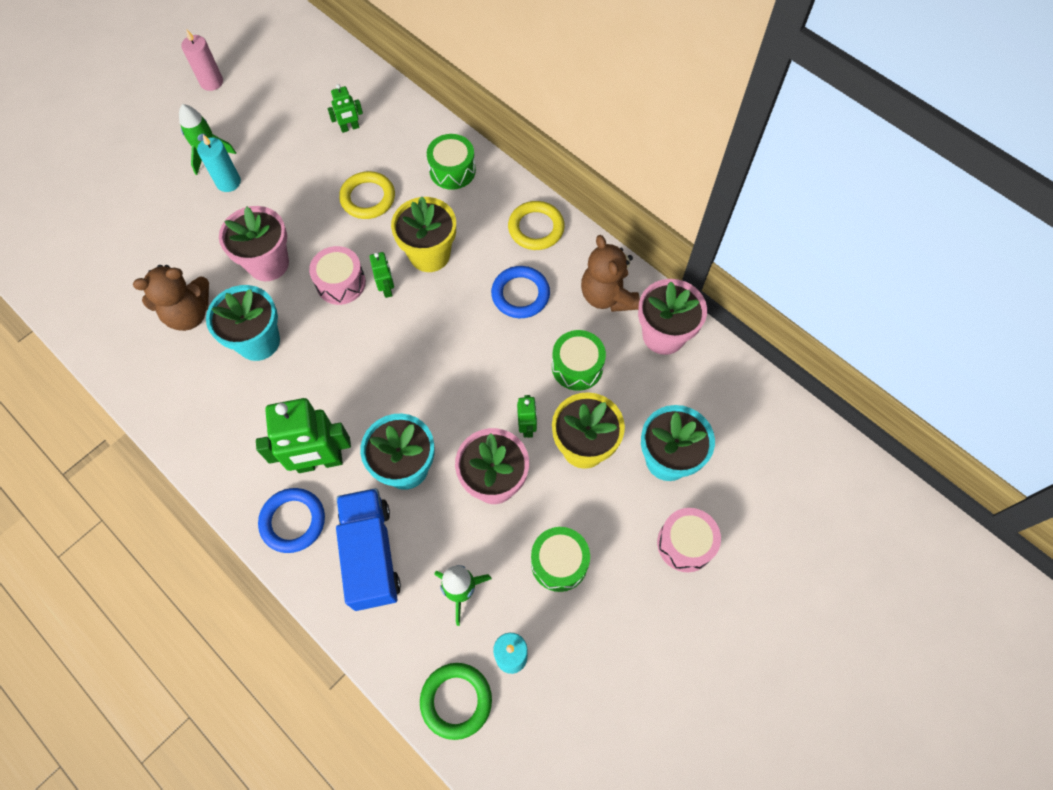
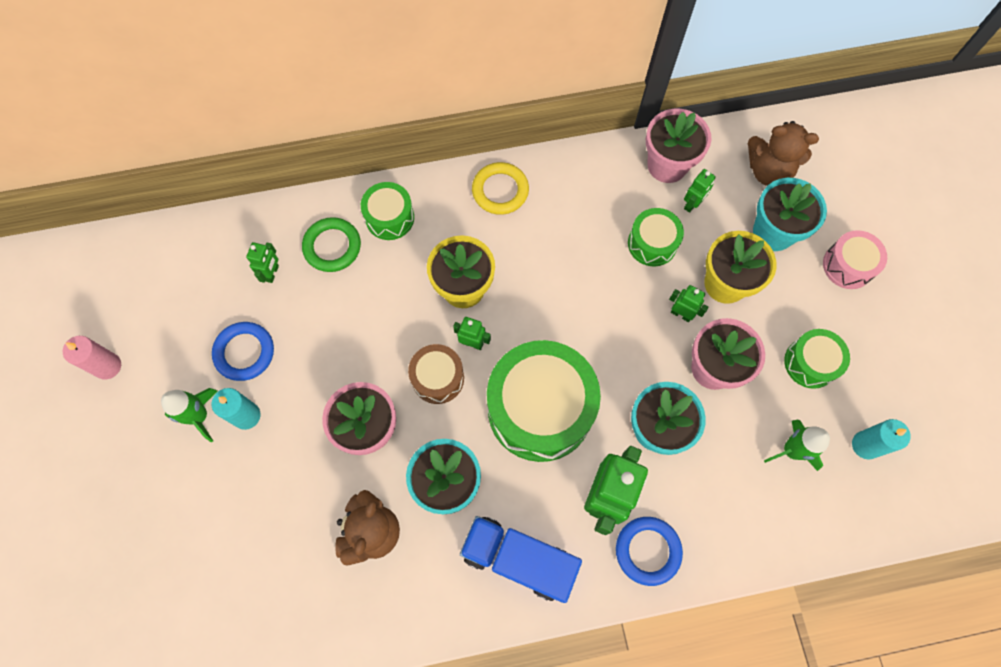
camera: 55 degrees left, 5 degrees up
pink drum [309,246,366,305] -> brown drum [408,344,464,404]
blue truck [336,488,401,611] -> blue truck moved to [460,516,582,603]
yellow ring [339,171,395,219] -> none
green ring [420,663,492,740] -> green ring moved to [302,217,361,272]
blue ring [491,266,550,318] -> blue ring moved to [212,322,274,381]
brown teddy bear [581,235,640,312] -> brown teddy bear moved to [748,121,819,186]
none -> green drum [487,340,601,462]
none -> green robot [684,169,716,213]

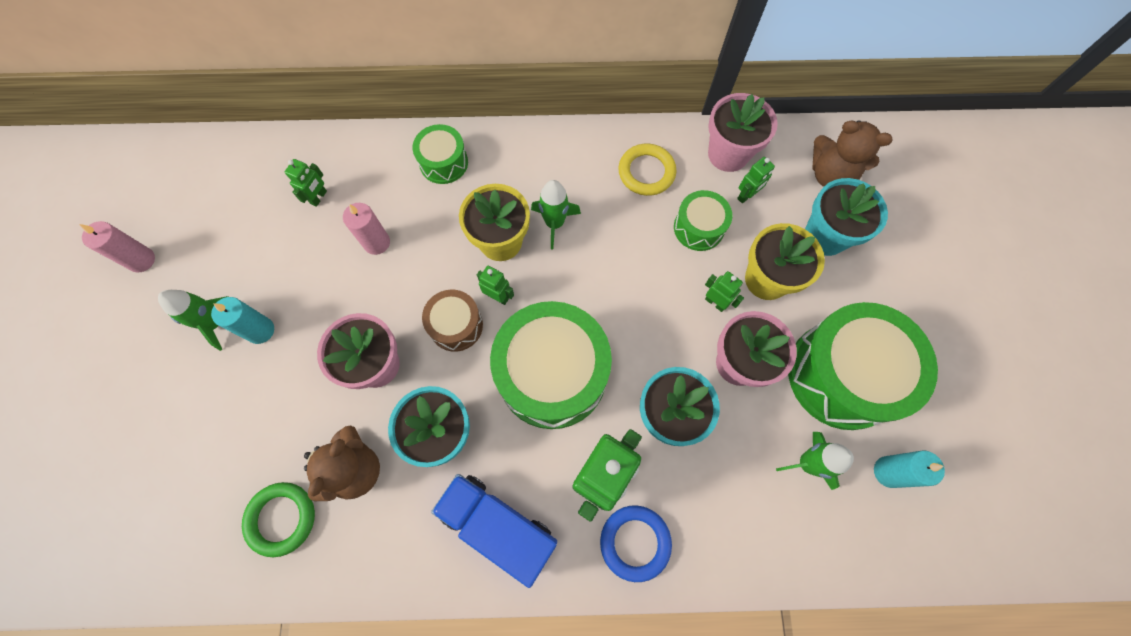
camera: 10 degrees right, 0 degrees up
blue ring [212,322,274,381] -> none
green ring [302,217,361,272] -> green ring moved to [242,482,315,557]
yellow ring [472,162,529,215] -> yellow ring moved to [618,144,676,196]
green drum [784,329,850,389] -> green drum [788,302,938,430], size x1.98
pink drum [823,230,887,289] -> none
none -> pink candle [343,203,390,255]
none -> green rocket [531,180,581,249]

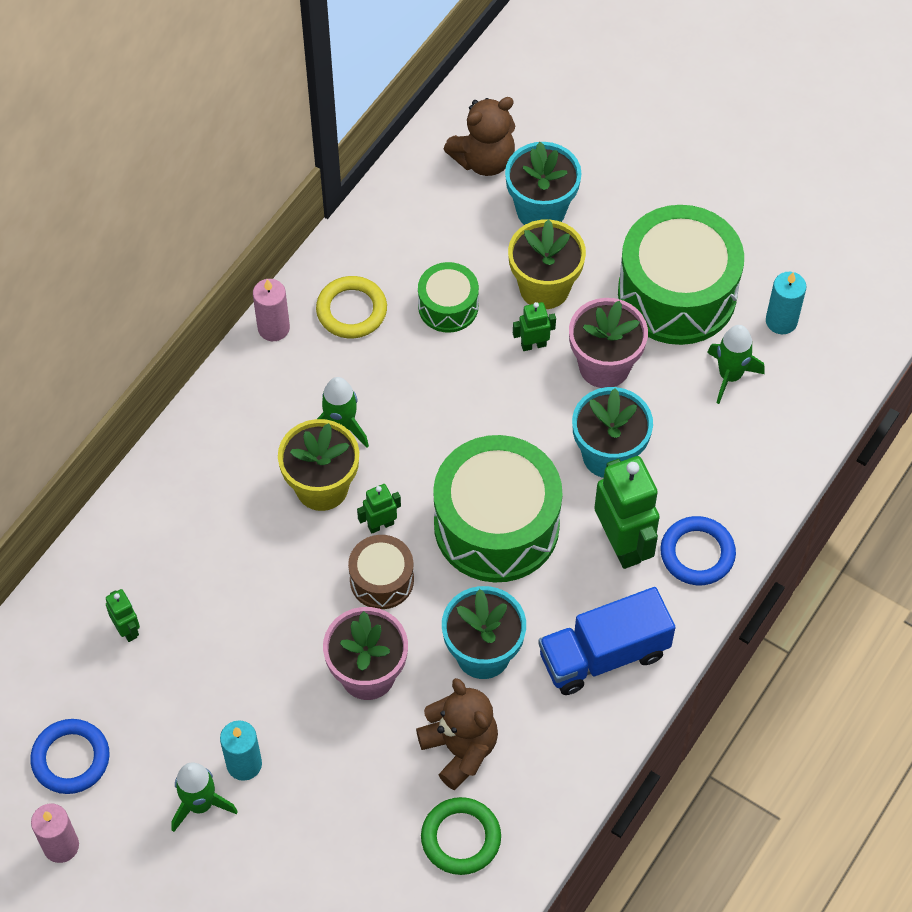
camera: 55 degrees left, 10 degrees down
pink candle [343,203,390,255] -> pink candle moved to [253,279,290,341]
green drum [413,124,468,184] -> none
pink flower pot [708,93,778,172] -> none
green robot [737,157,775,204] -> none
none -> blue ring [30,719,109,794]

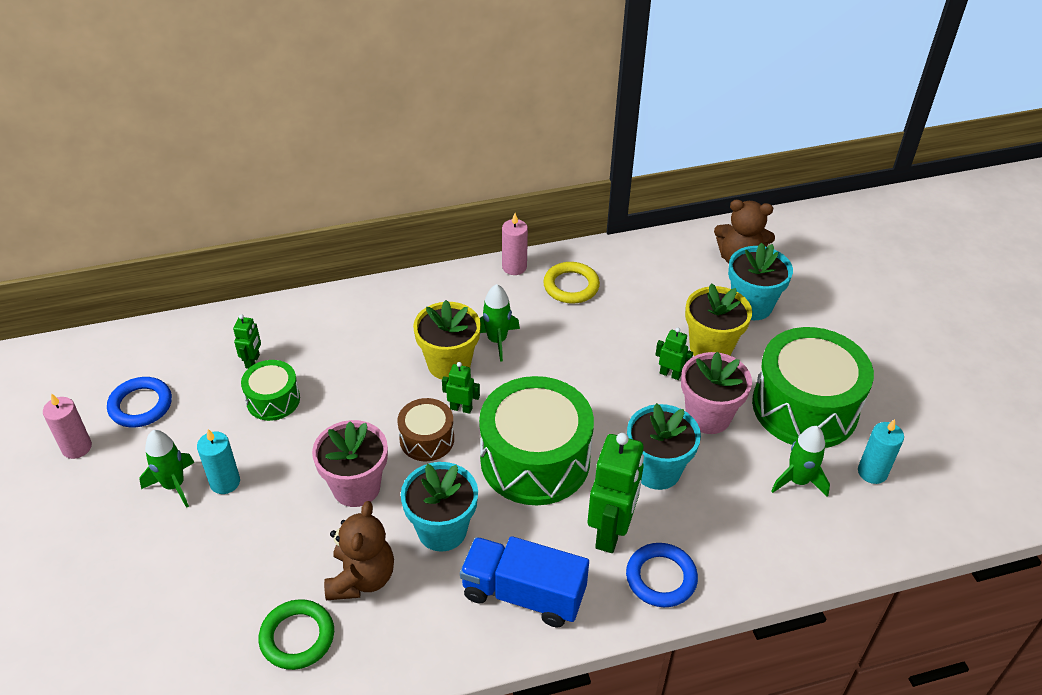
camera: 40 degrees right, 15 degrees down
green drum [418,262,479,333] -> green drum moved to [241,360,300,421]

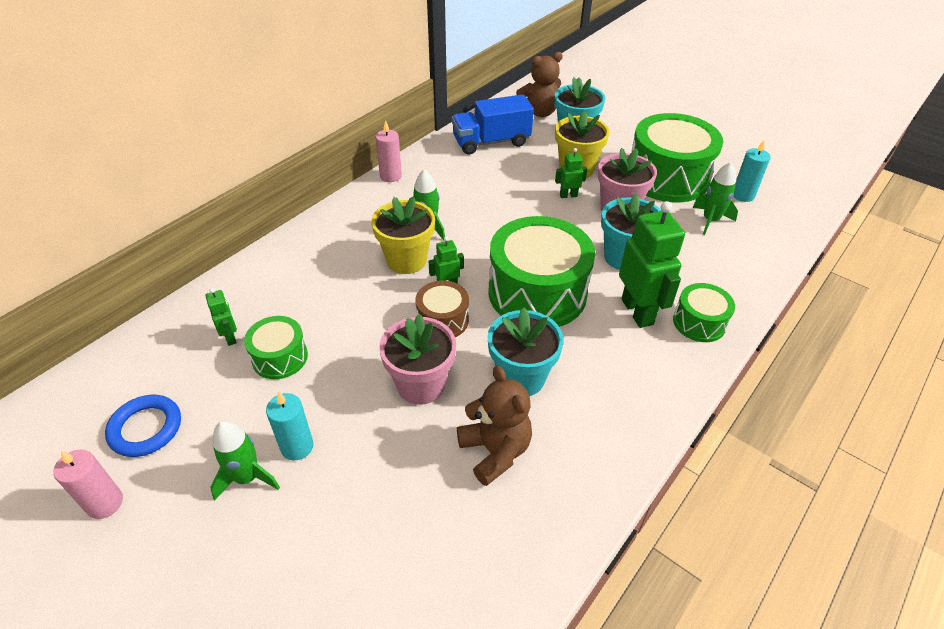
camera: 35 degrees left, 0 degrees up
green ring [259,599,334,670] -> none
blue truck [460,536,589,627] -> blue truck moved to [452,94,534,154]
yellow ring [543,262,600,304] -> none
blue ring [626,543,698,607] -> green drum [673,283,735,342]

